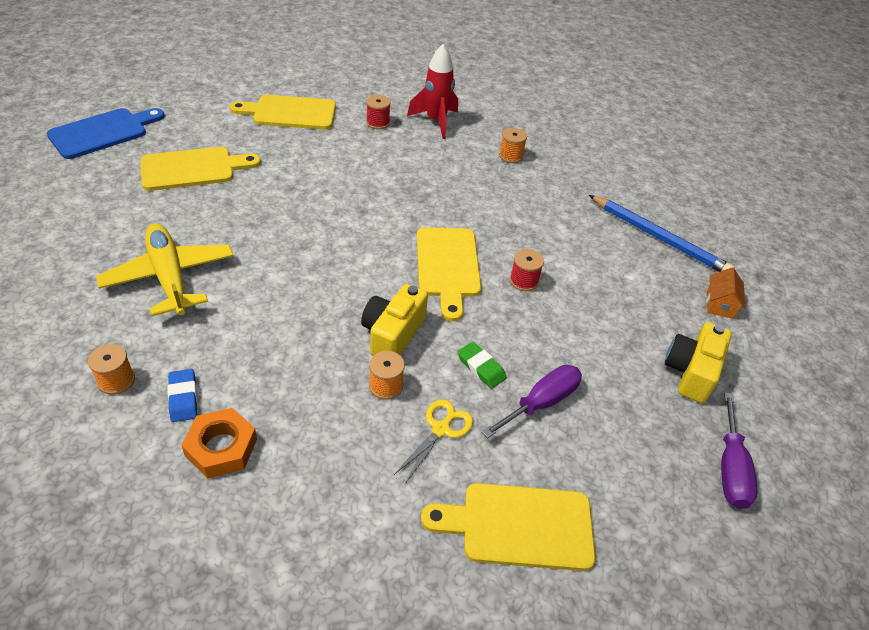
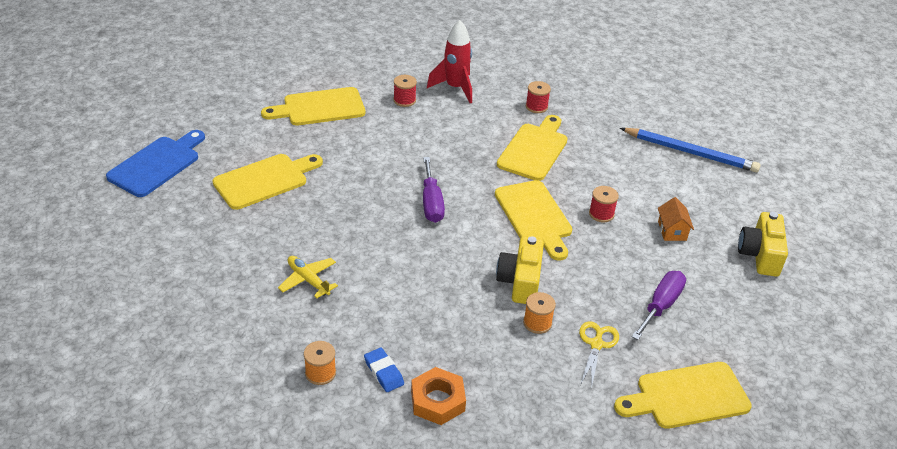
camera: 15 degrees left, 5 degrees down
yellow plane [96,223,234,316] -> yellow plane [278,256,338,298], size x0.55
green eraser [458,342,507,389] -> none
orange spool [499,128,527,163] -> red spool [526,81,551,113]
orange house [706,267,746,319] -> orange house moved to [658,197,694,241]
purple screwdriver [721,392,758,509] -> purple screwdriver moved to [423,157,445,223]
none -> yellow cutting board [497,115,568,181]

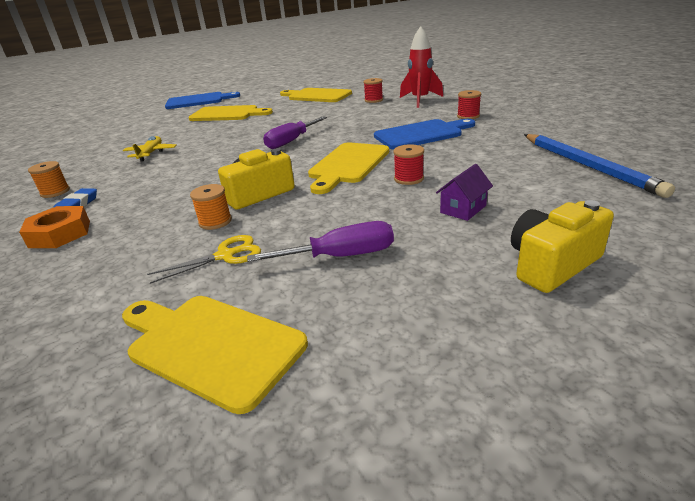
camera: 50 degrees right, 10 degrees down
yellow cutting board [497,115,568,181] -> blue cutting board [374,119,475,149]
orange house [658,197,694,241] -> purple house [436,164,493,221]

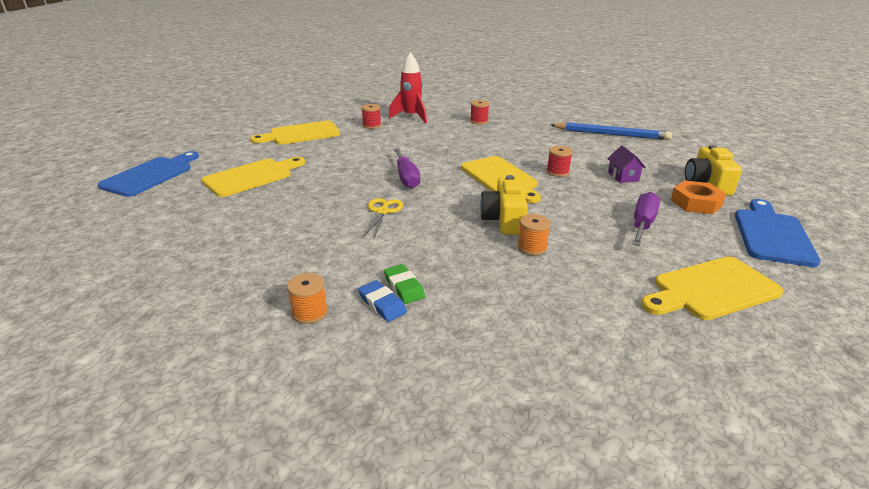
camera: 55 degrees left, 0 degrees up
orange nut [19,206,90,248] -> orange nut moved to [671,180,726,214]
yellow plane [123,136,177,162] -> none
yellow scissors [147,235,261,284] -> yellow scissors moved to [364,198,403,238]
blue cutting board [374,119,475,149] -> blue cutting board moved to [735,199,821,267]
none -> green eraser [384,264,425,304]

